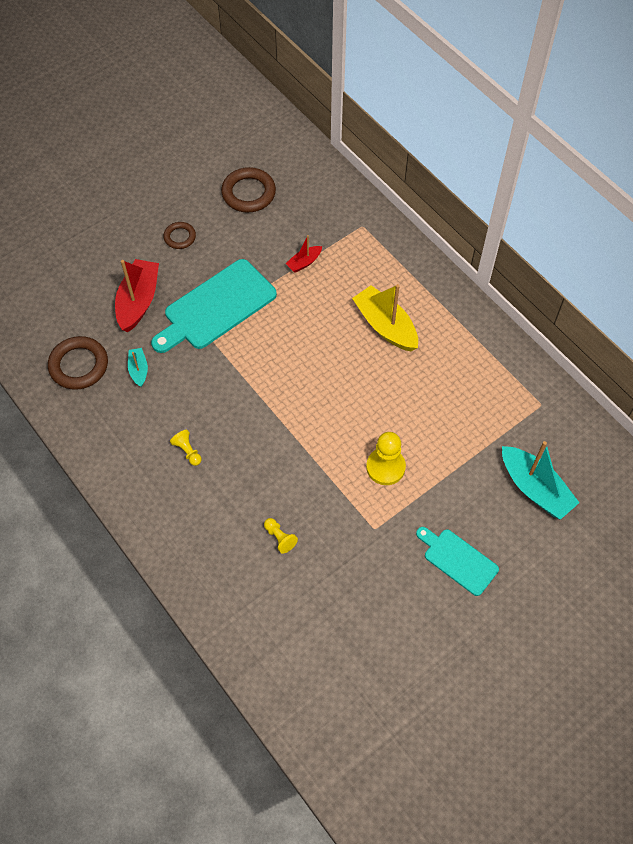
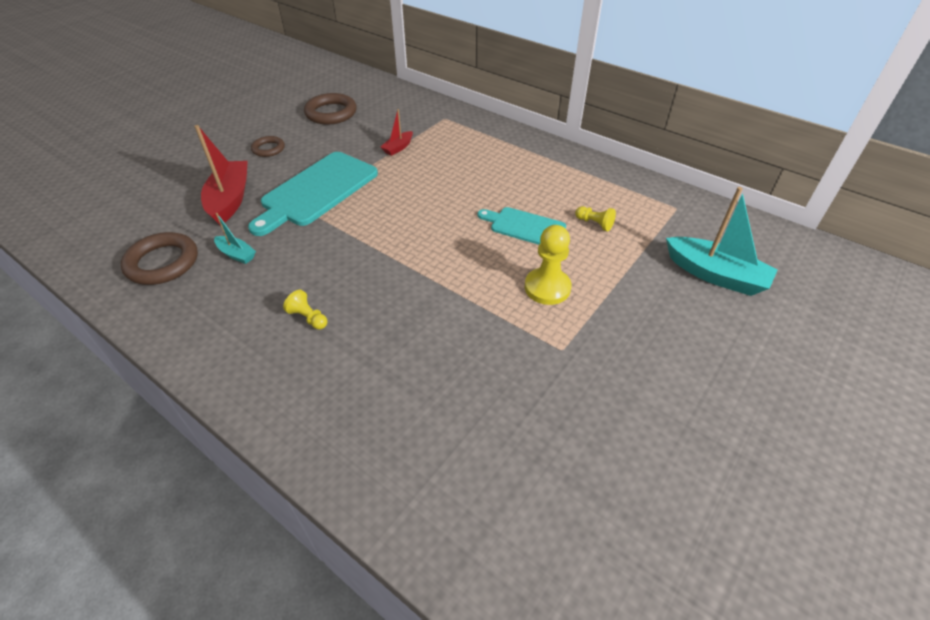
camera: 15 degrees left, 15 degrees down
turquoise boat [128,348,148,387] -> turquoise boat turned 150 degrees clockwise [214,213,256,264]
yellow pawn [264,518,298,554] -> yellow pawn moved to [575,206,616,232]
yellow boat [352,284,418,351] -> none
turquoise cutting board [416,527,499,596] -> turquoise cutting board moved to [477,207,566,245]

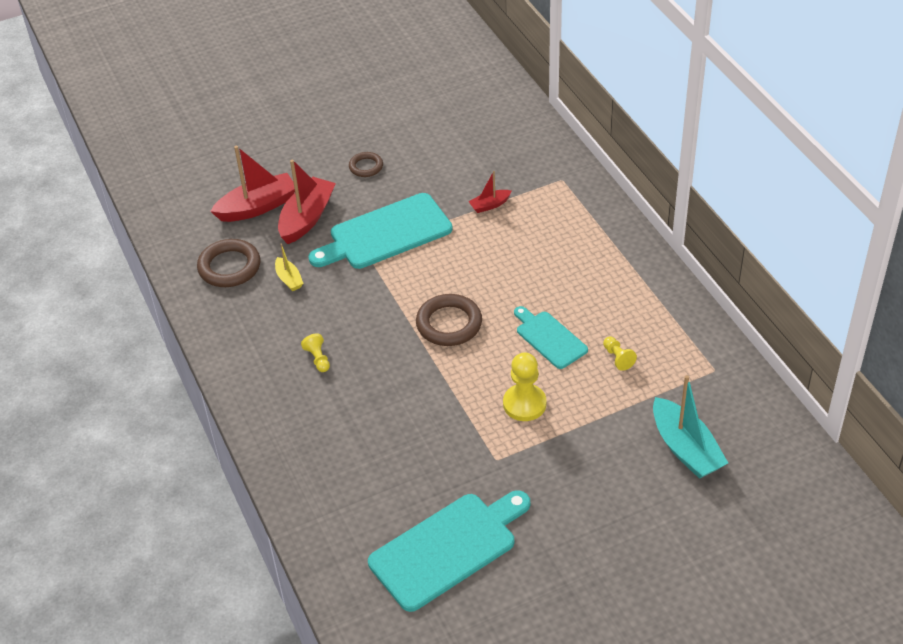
camera: 30 degrees right, 0 degrees up
turquoise boat [214,213,256,264] -> yellow boat [275,244,304,291]
brown ring [304,93,357,125] -> brown ring moved to [416,294,482,346]
none -> red boat [210,146,295,222]
none -> turquoise cutting board [368,490,530,612]

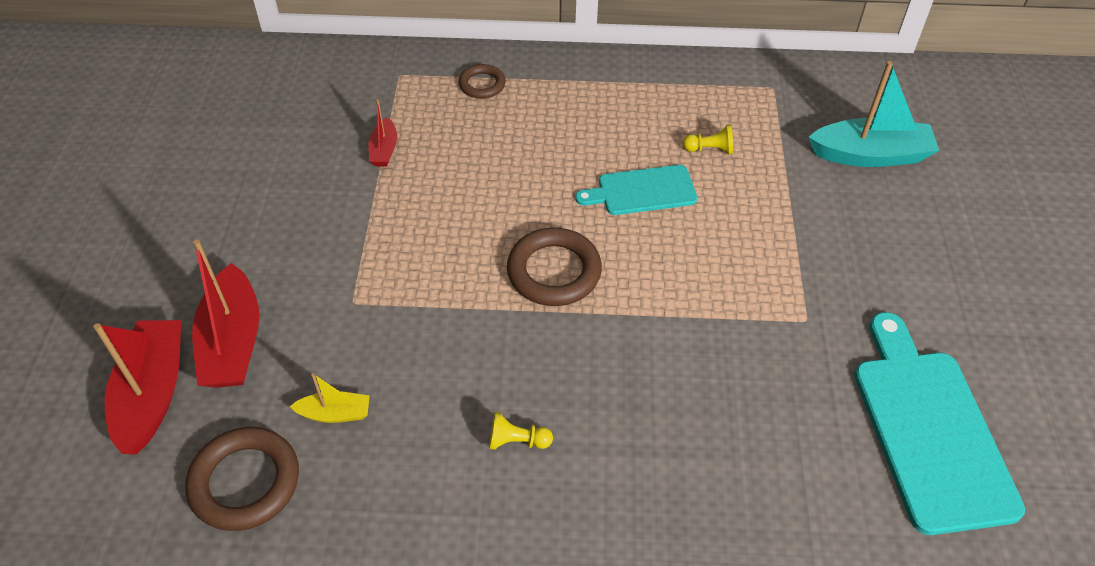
camera: 65 degrees left, 5 degrees up
red boat [278,160,336,244] -> red boat turned 150 degrees counterclockwise [192,240,259,388]
turquoise cutting board [308,193,453,269] -> none
brown ring [349,152,383,177] -> brown ring moved to [459,64,506,99]
yellow pawn [503,352,546,421] -> none

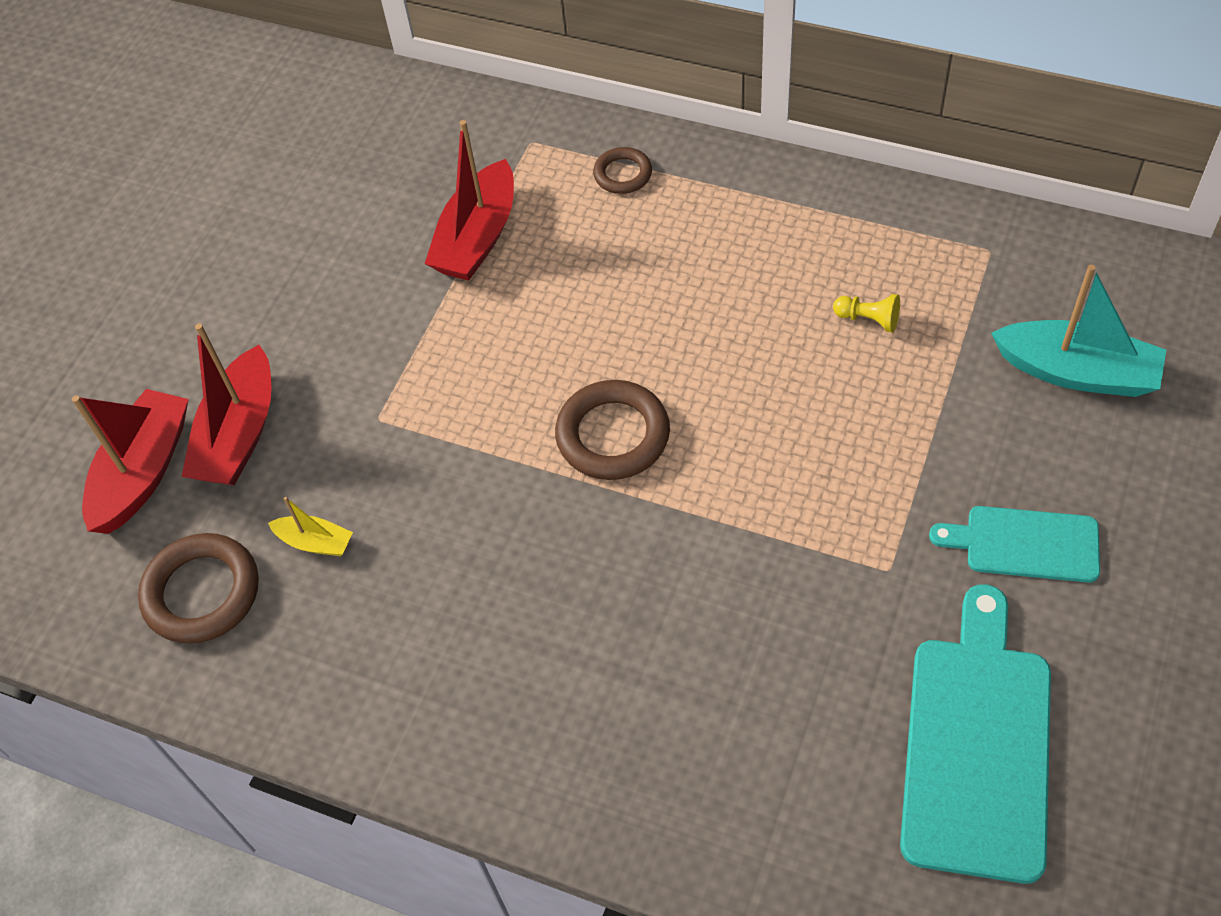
camera: 25 degrees right, 5 degrees up
red boat [368,99,397,167] -> red boat [425,120,514,281], size x1.96
yellow pawn [489,412,553,450] -> none
turquoise cutting board [575,165,697,215] -> turquoise cutting board moved to [929,506,1100,583]

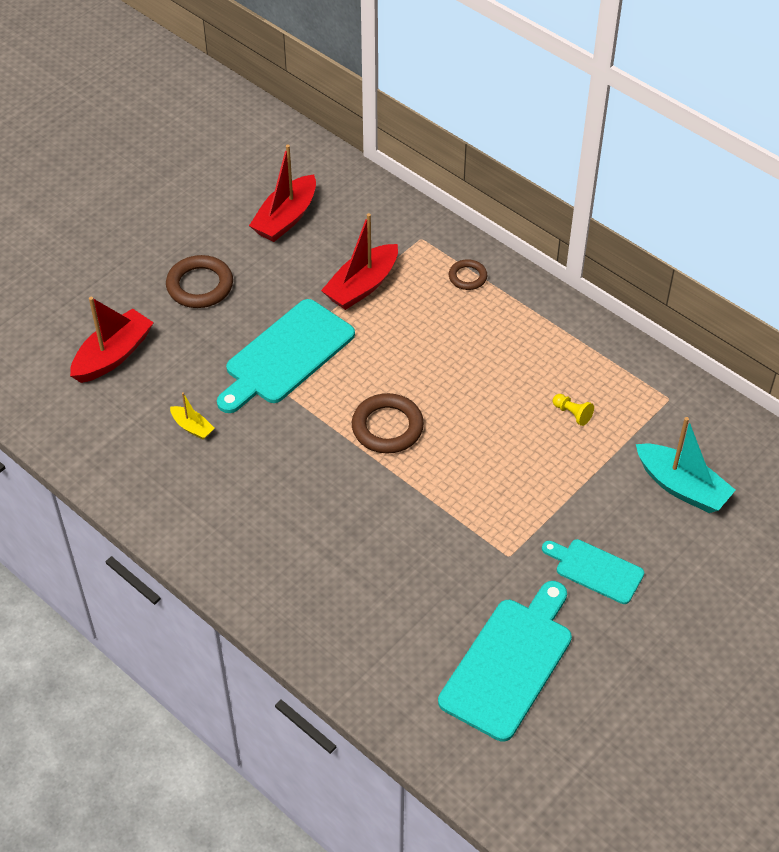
camera: 15 degrees right, 5 degrees down
brown ring [138,533,259,644] -> brown ring moved to [166,255,233,308]
red boat [181,323,272,485] -> red boat moved to [249,145,316,242]
none -> turquoise cutting board [217,299,355,413]

